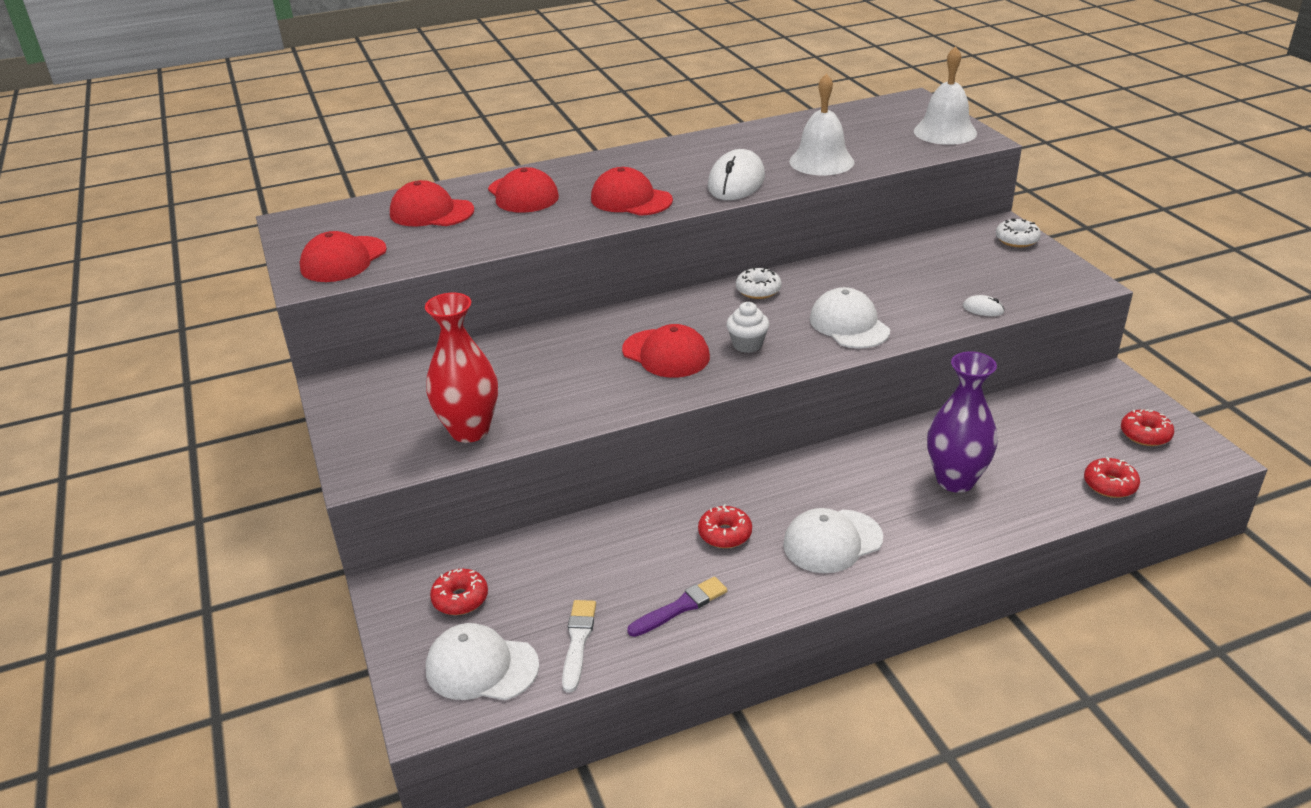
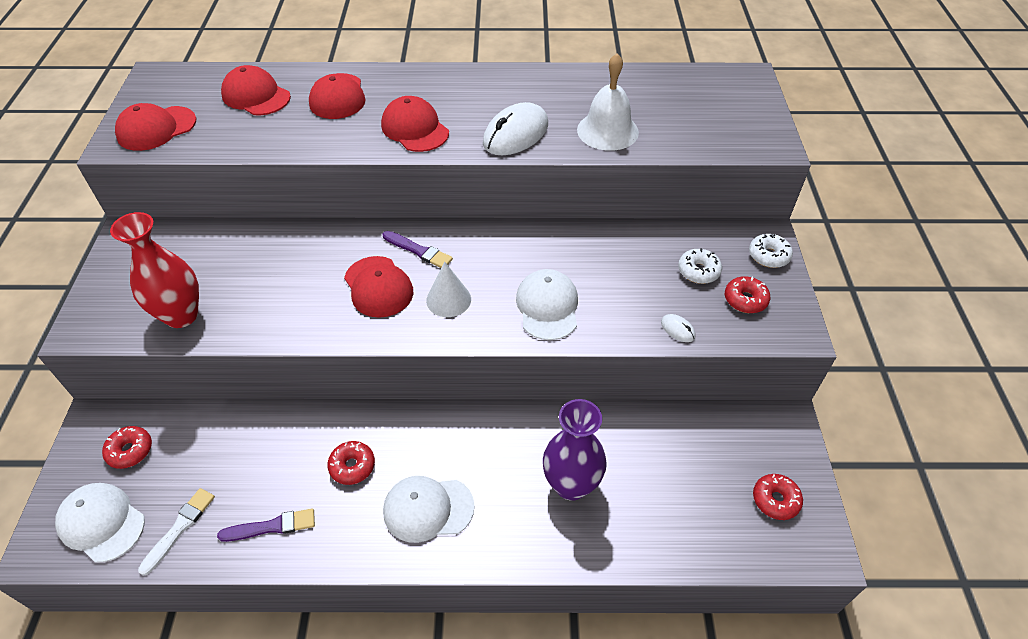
camera: 20 degrees right, 15 degrees up
white cupcake [726,302,770,353] -> white cone [426,262,471,317]
white donut [736,267,782,299] -> white donut moved to [678,248,722,284]
white bell [914,46,977,145] -> none
red donut [1084,457,1140,498] -> red donut moved to [725,276,770,313]
none -> purple brush [383,231,453,268]

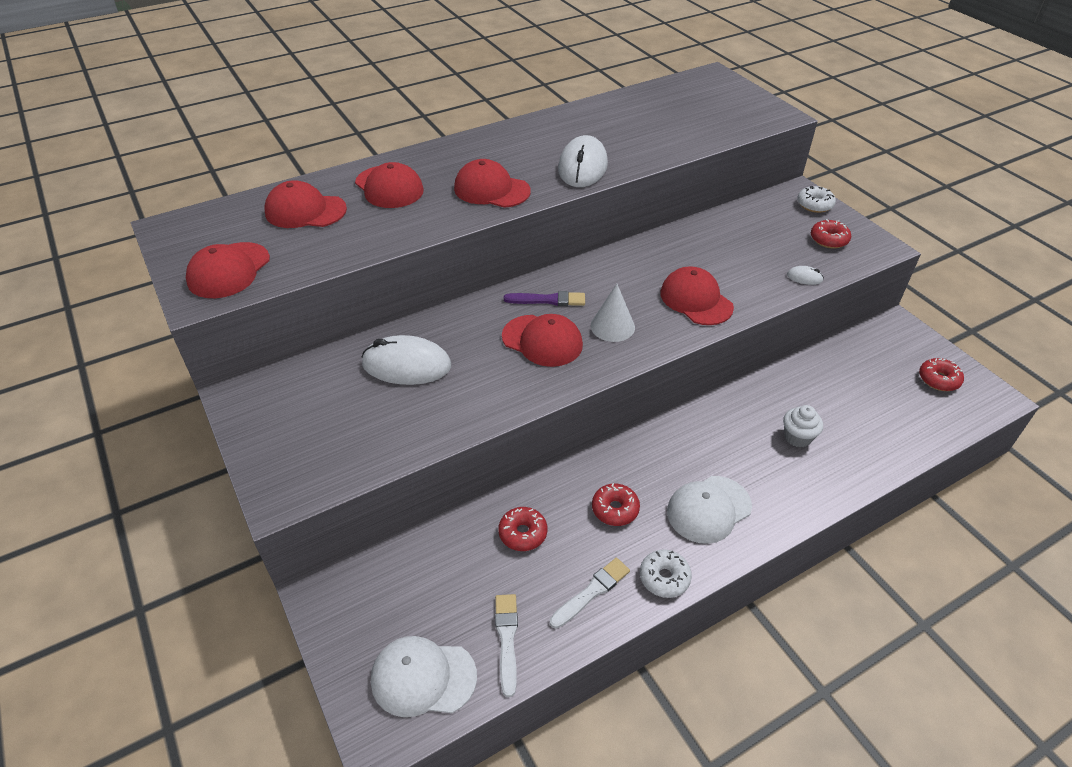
camera: 30 degrees left, 5 degrees down
red donut [102,426,152,469] -> red donut moved to [498,507,547,551]
red vase [110,212,199,328] -> none
purple brush [217,508,315,542] -> white brush [550,558,630,629]
white cap [516,269,578,340] -> red cap [660,266,734,325]
purple vase [543,399,607,501] -> white cupcake [783,405,823,447]
white bell [577,53,639,151] -> none
white donut [678,248,722,284] -> white donut moved to [640,549,692,598]
none -> white mouse [362,335,451,385]

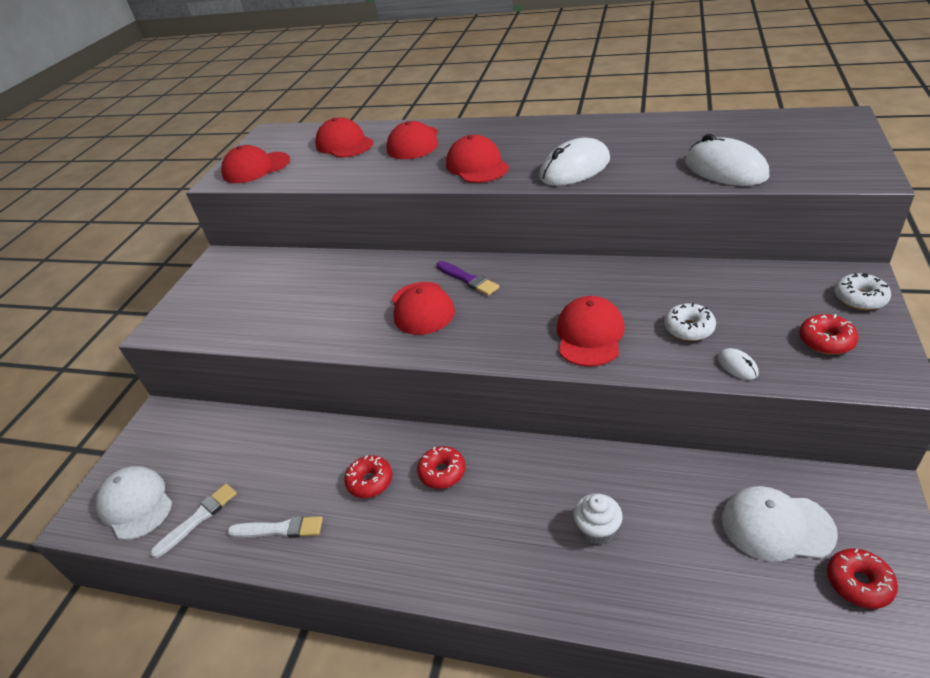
camera: 50 degrees right, 5 degrees down
white mouse [362,335,451,385] -> white mouse moved to [685,134,769,186]
red donut [498,507,547,551] -> red donut moved to [417,446,466,489]
white cone [590,284,635,342] -> none
white donut [640,549,692,598] -> white donut moved to [664,302,716,341]
white cap [667,476,752,544] -> white cap moved to [722,486,838,561]

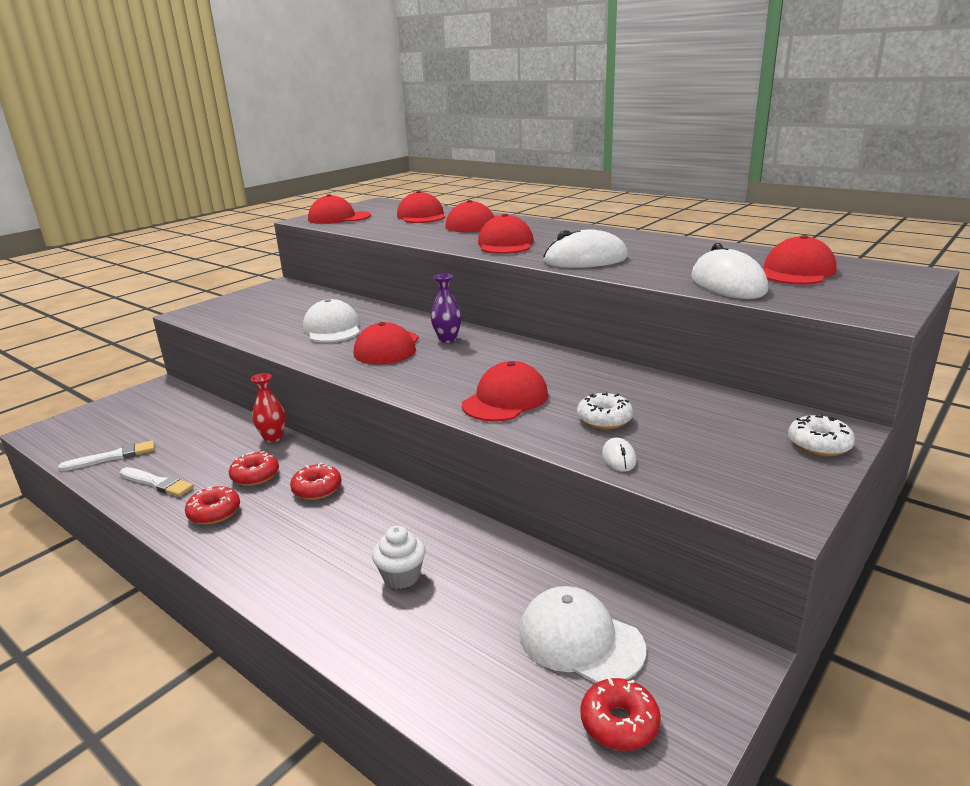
camera: 20 degrees right, 15 degrees down
white cap [95,466,172,540] -> white cap moved to [303,299,360,342]
purple brush [437,261,499,296] -> purple vase [431,274,462,343]
red donut [799,314,858,355] -> red donut moved to [185,486,240,525]
none -> red vase [251,373,286,443]
none -> red cap [763,235,837,285]

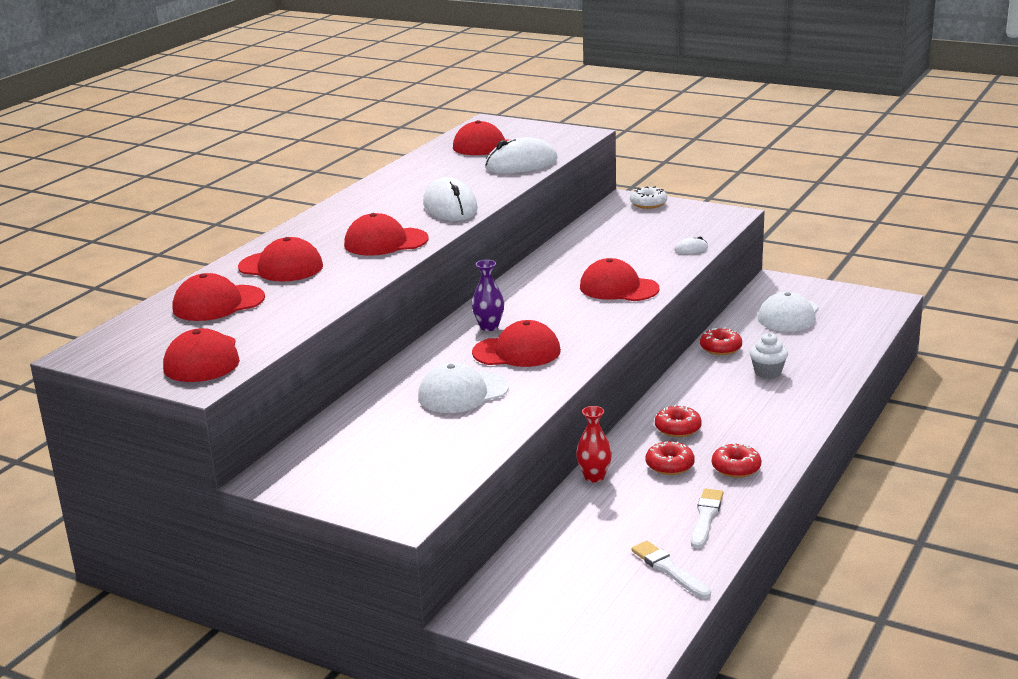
camera: 100 degrees left, 0 degrees up
white donut [577,392,633,429] -> none
red donut [581,678,661,751] -> red donut moved to [700,327,742,355]

